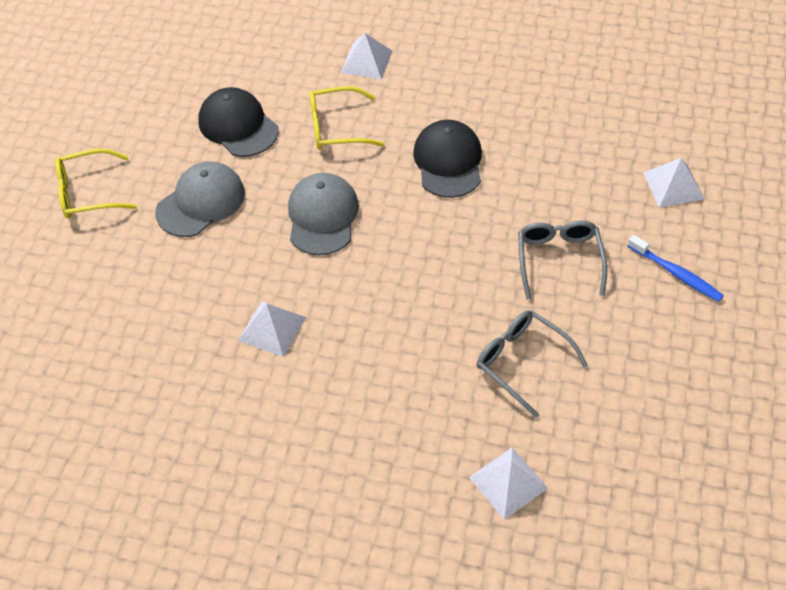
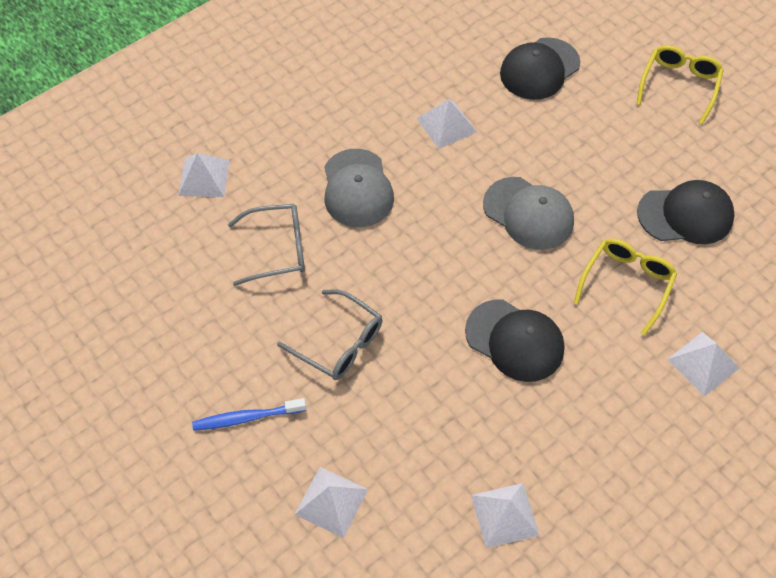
camera: 125 degrees right, 5 degrees up
grey cap [155,161,245,237] -> grey cap moved to [324,149,394,227]
none -> white pyramid [471,483,540,548]
none -> black cap [500,37,580,100]

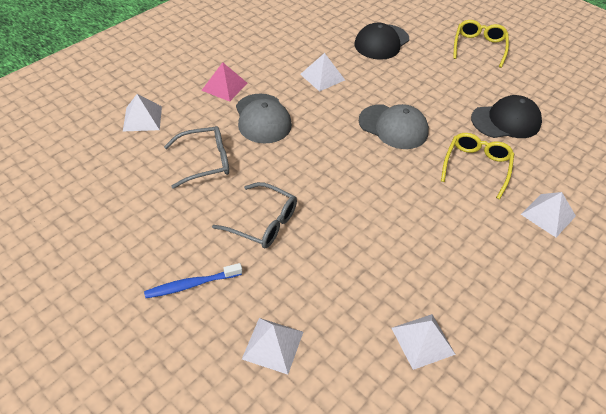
camera: 10 degrees left, 10 degrees down
black cap [465,299,564,382] -> none
none -> pink pyramid [201,62,247,102]

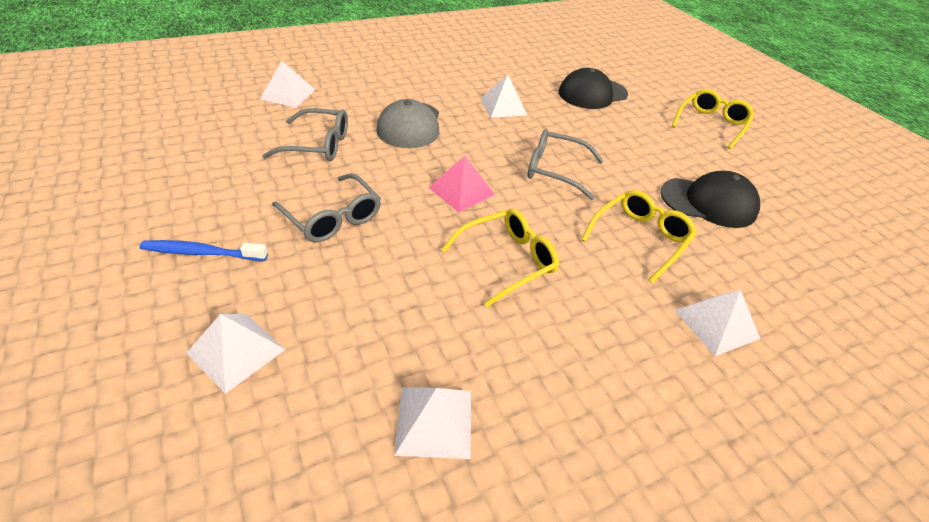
camera: 20 degrees right, 5 degrees down
pink pyramid [201,62,247,102] -> pink pyramid moved to [428,156,495,212]
grey cap [359,104,429,149] -> grey glasses [528,129,604,200]
none -> yellow glasses [441,209,559,307]

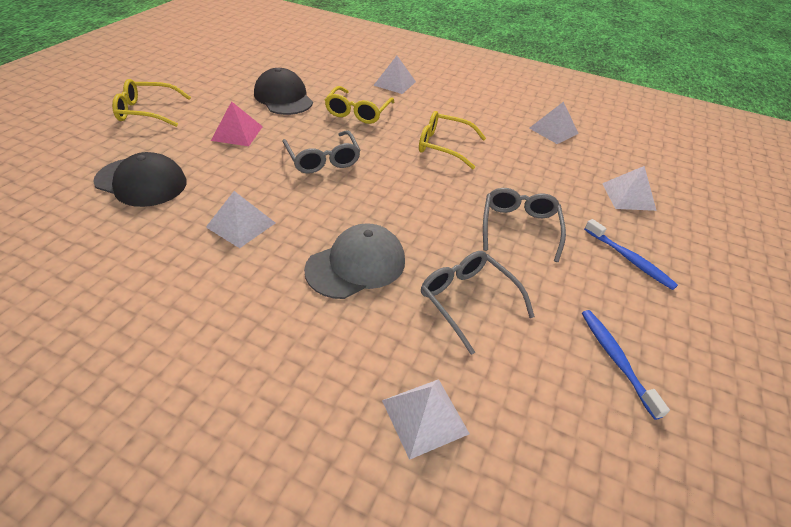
camera: 130 degrees left, 0 degrees up
pink pyramid [428,156,495,212] -> pink pyramid moved to [211,101,263,146]
yellow glasses [581,190,697,283] -> yellow glasses turned 75 degrees counterclockwise [325,86,394,124]
none -> blue toothbrush [582,310,670,420]

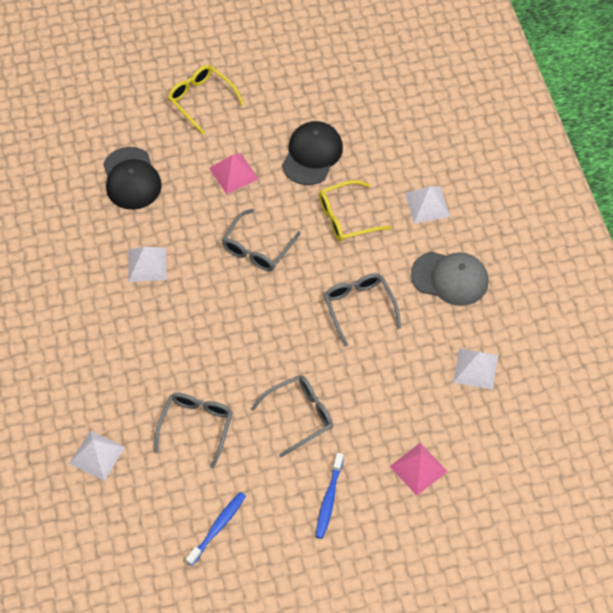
camera: 55 degrees right, 15 degrees up
grey cap [304,223,405,299] -> grey cap moved to [411,252,489,306]
yellow glasses [419,111,486,169] -> grey glasses [324,273,401,347]
white pyramid [602,166,657,211] -> pink pyramid [390,443,448,495]

